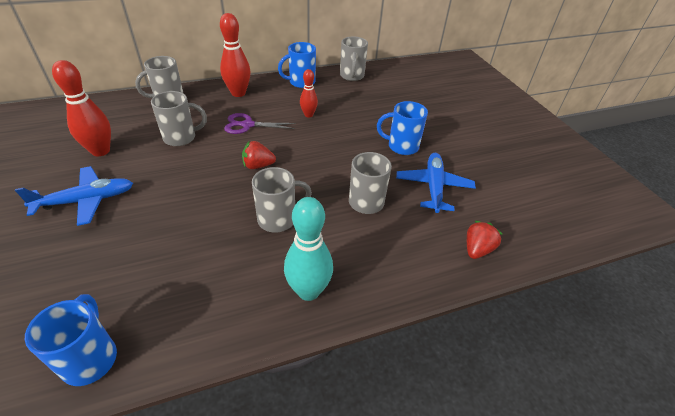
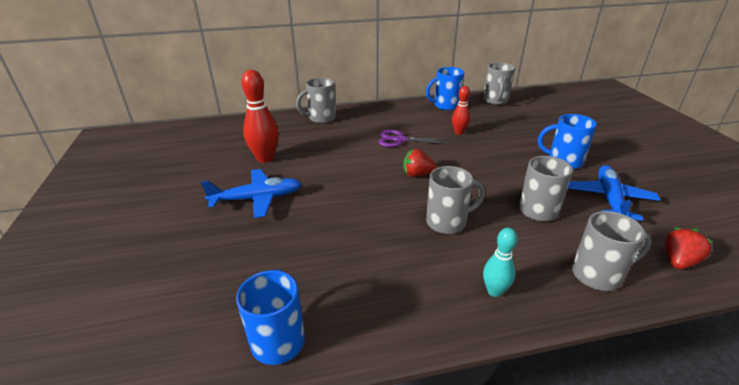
camera: 10 degrees right, 10 degrees down
grey mug [151,91,207,146] -> grey mug moved to [572,211,652,291]
red bowling pin [220,13,251,97] -> none
turquoise bowling pin [284,197,333,301] -> turquoise bowling pin [483,228,518,297], size x0.59

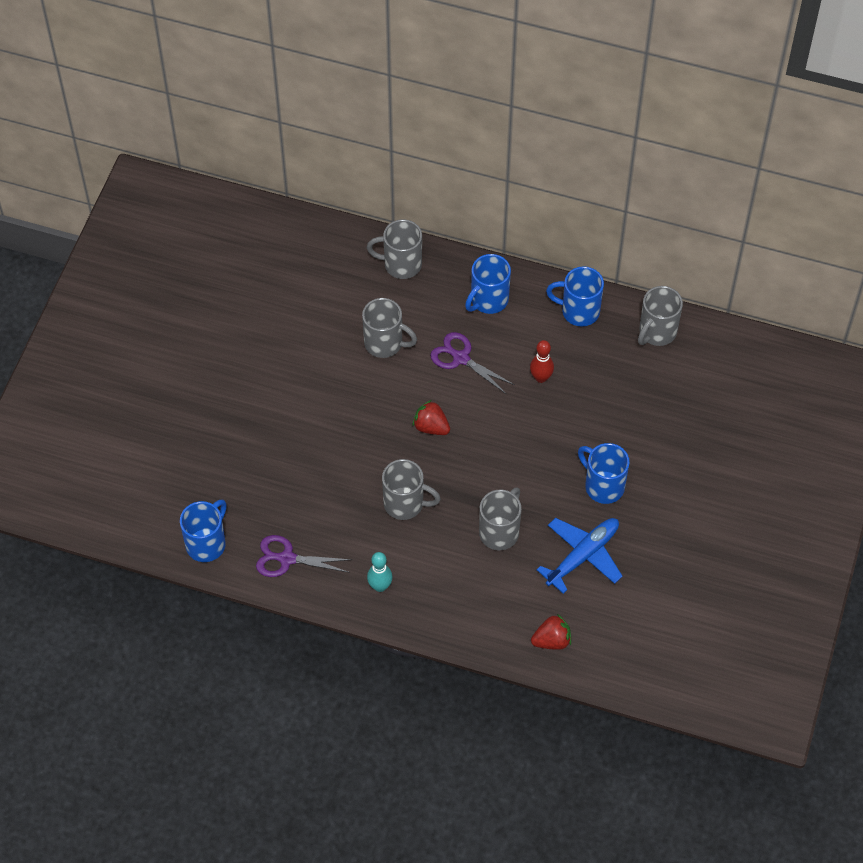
camera: 30 degrees right, 25 degrees up
blue plane [201,169,301,218] -> none
red bowling pin [241,70,279,163] -> none
grey mug [572,211,652,291] -> grey mug moved to [362,298,417,358]
none -> purple scissors [256,535,352,577]
none -> blue mug [465,254,511,314]

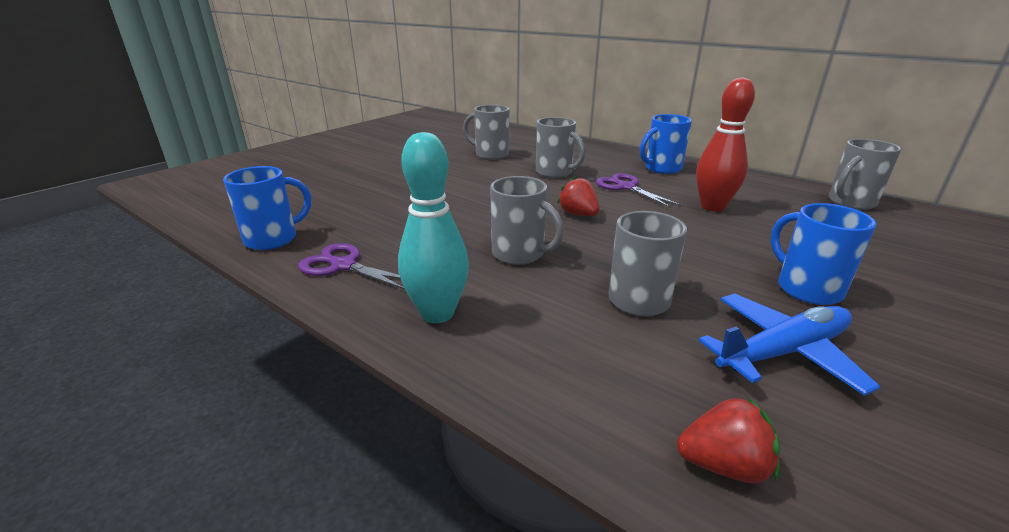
camera: 20 degrees right, 30 degrees down
grey mug [367,219,422,279] -> grey mug moved to [463,104,510,160]
turquoise bowling pin [367,552,393,592] -> turquoise bowling pin [398,132,469,323], size x1.69
red bowling pin [530,340,554,383] -> red bowling pin [696,77,755,212], size x1.69
blue mug [546,266,604,326] -> none

